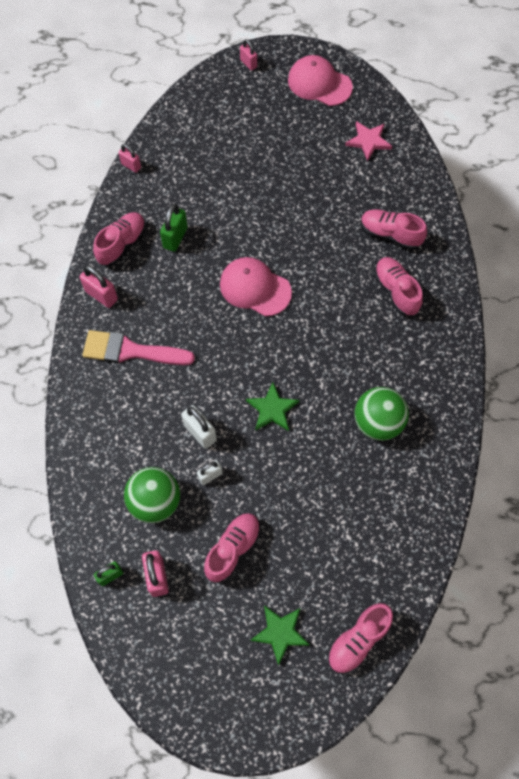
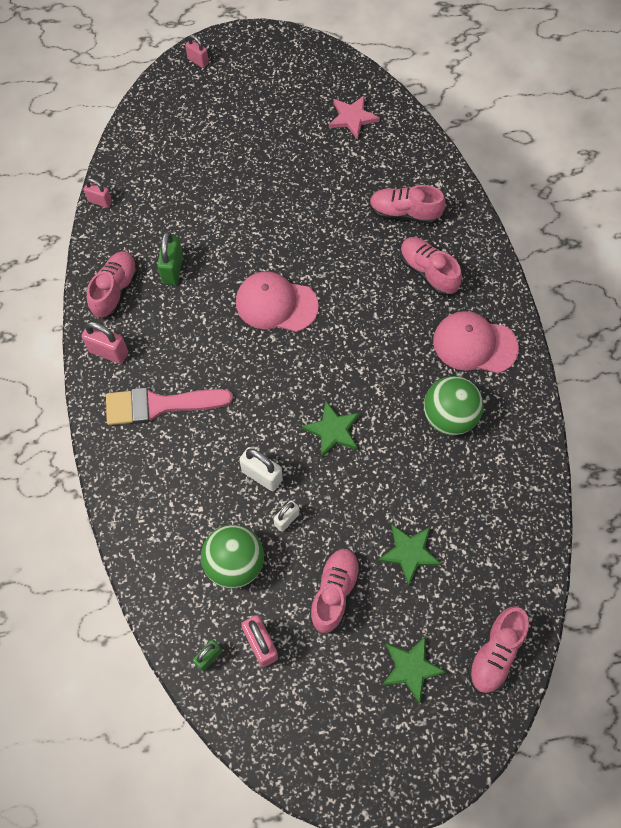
camera: 15 degrees left, 0 degrees up
pink cap [288,55,353,106] -> pink cap moved to [433,311,519,374]
none -> green star [378,524,441,586]

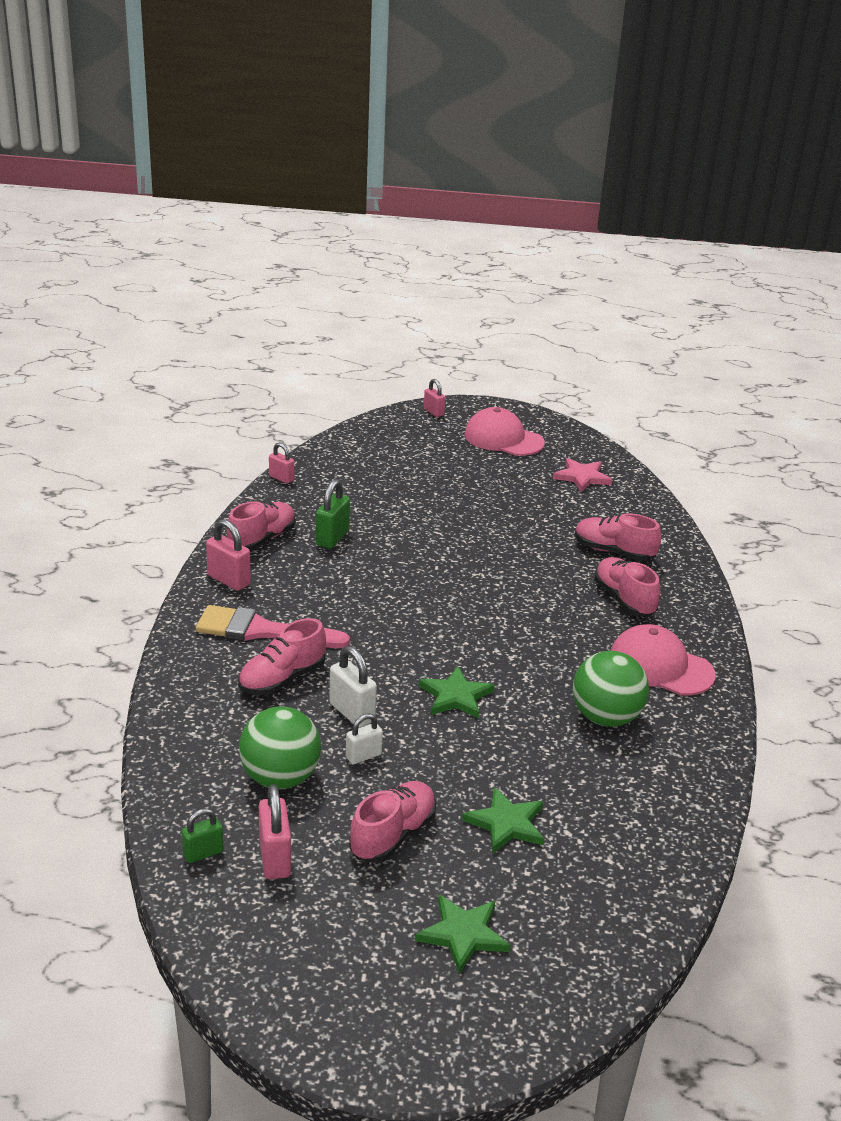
camera: 15 degrees right, 35 degrees down
pink cap [236,271,319,332] -> pink cap moved to [464,407,545,456]
pink shoe [468,606,529,694] -> pink shoe moved to [238,618,326,695]

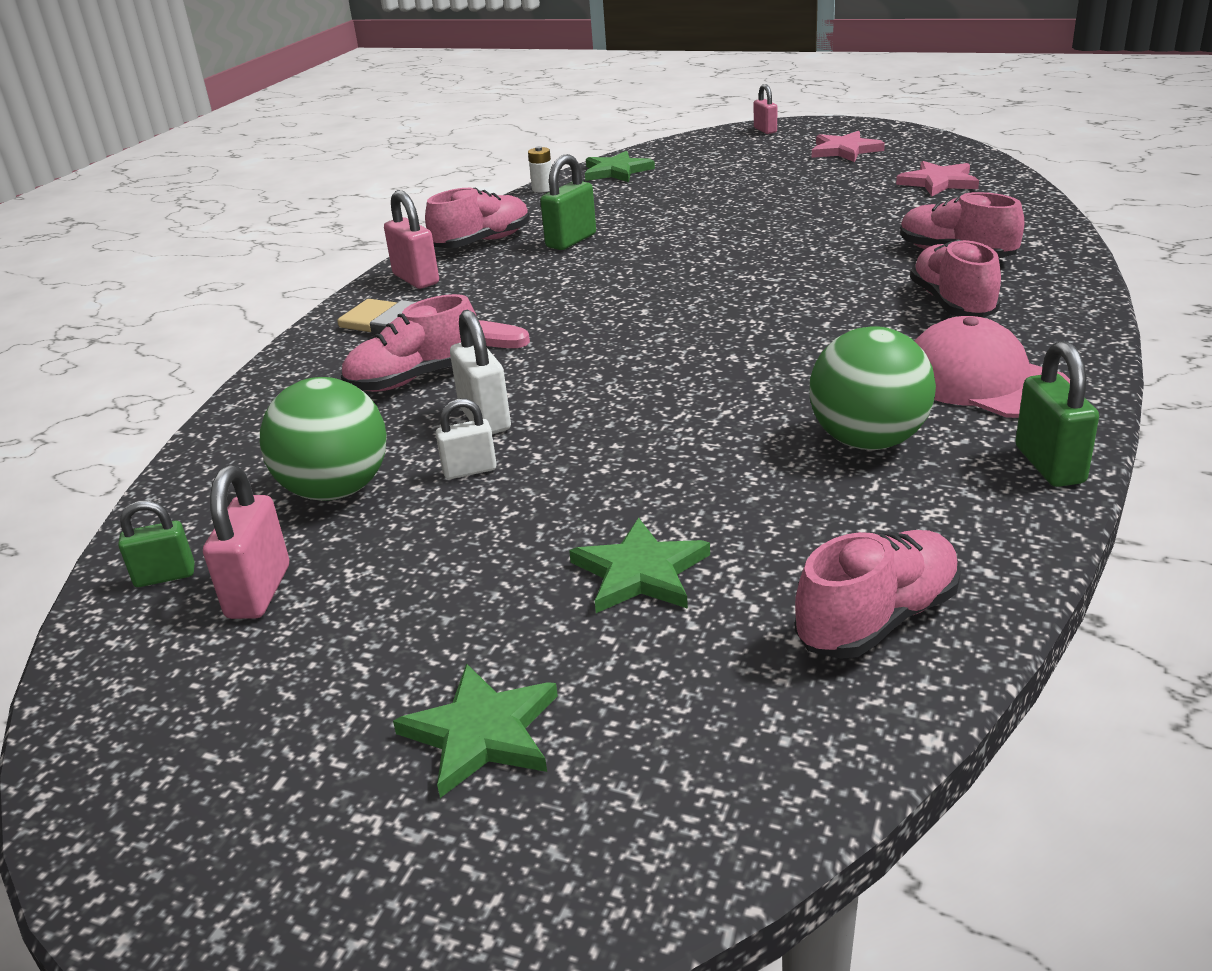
camera: 20 degrees right, 0 degrees up
pink padlock [269,443,294,484] -> white battery [528,146,551,193]
pink shoe [349,781,436,863] -> pink shoe moved to [795,530,961,659]
green star [419,666,495,719] -> green star moved to [585,151,655,182]
pink cap [464,407,545,456] -> pink star [812,131,885,162]
none -> green padlock [1015,341,1099,487]

